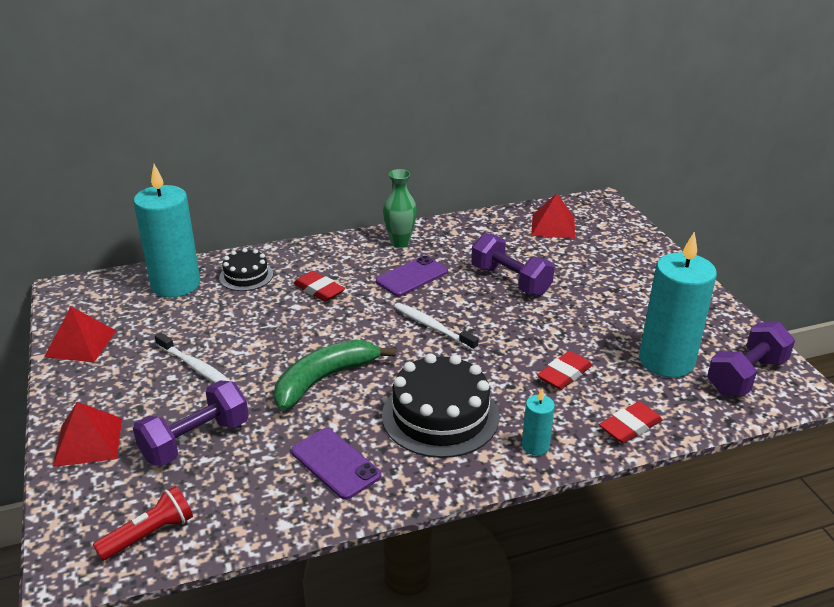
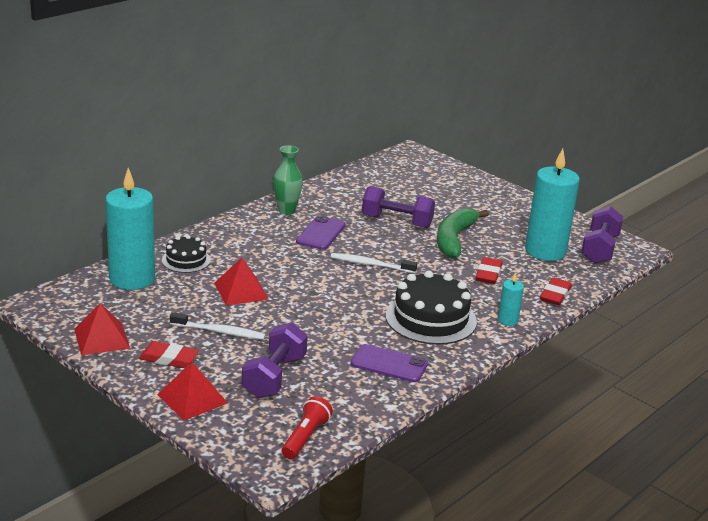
camera: 30 degrees left, 5 degrees down
green banana [274,340,396,411] -> green banana moved to [437,208,489,258]
red eraser [293,271,345,302] -> red eraser moved to [139,341,199,368]
red pyramid [531,193,575,239] -> red pyramid moved to [215,258,269,305]

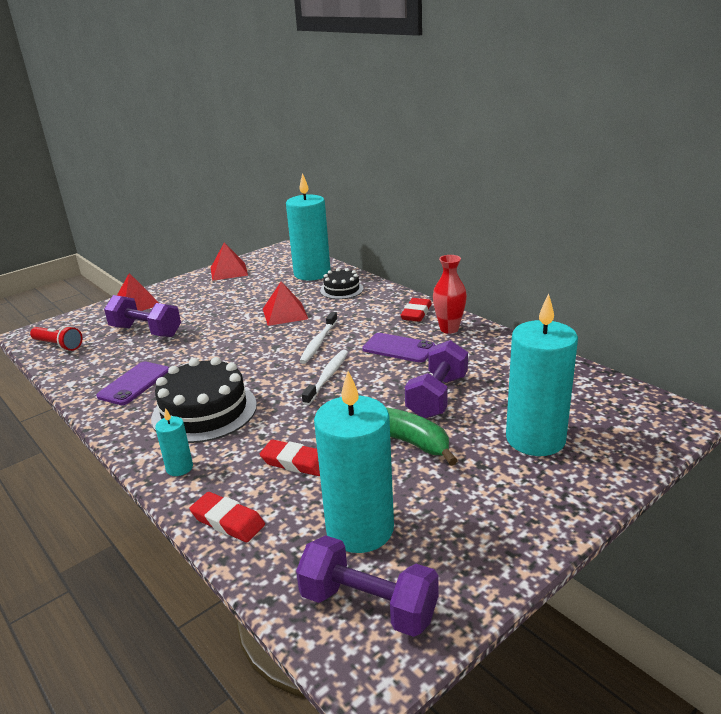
camera: 100 degrees right, 0 degrees up
red eraser [139,341,199,368] -> red eraser moved to [400,298,432,322]
white toothbrush [170,312,266,340] -> white toothbrush moved to [299,312,338,364]
green vase [273,145,303,215] -> red vase [433,255,467,334]
none -> turquoise candle [506,293,578,456]

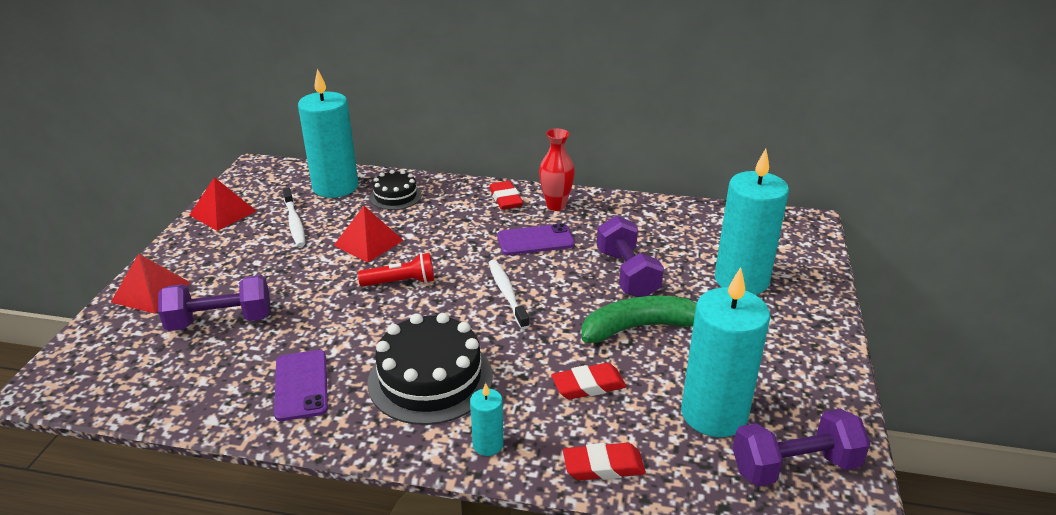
camera: 40 degrees left, 5 degrees up
red flashlight [30,326,83,351] -> red flashlight moved to [358,253,434,287]
white toothbrush [299,312,338,364] -> white toothbrush moved to [283,188,305,247]

